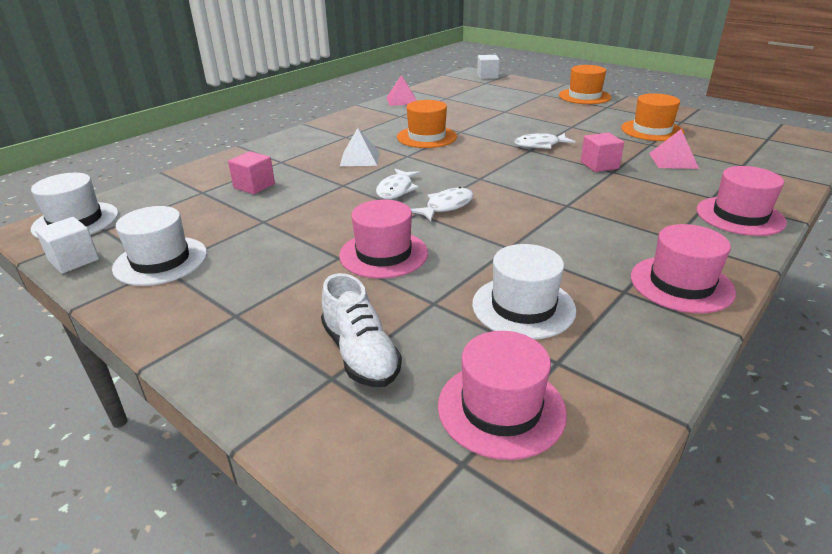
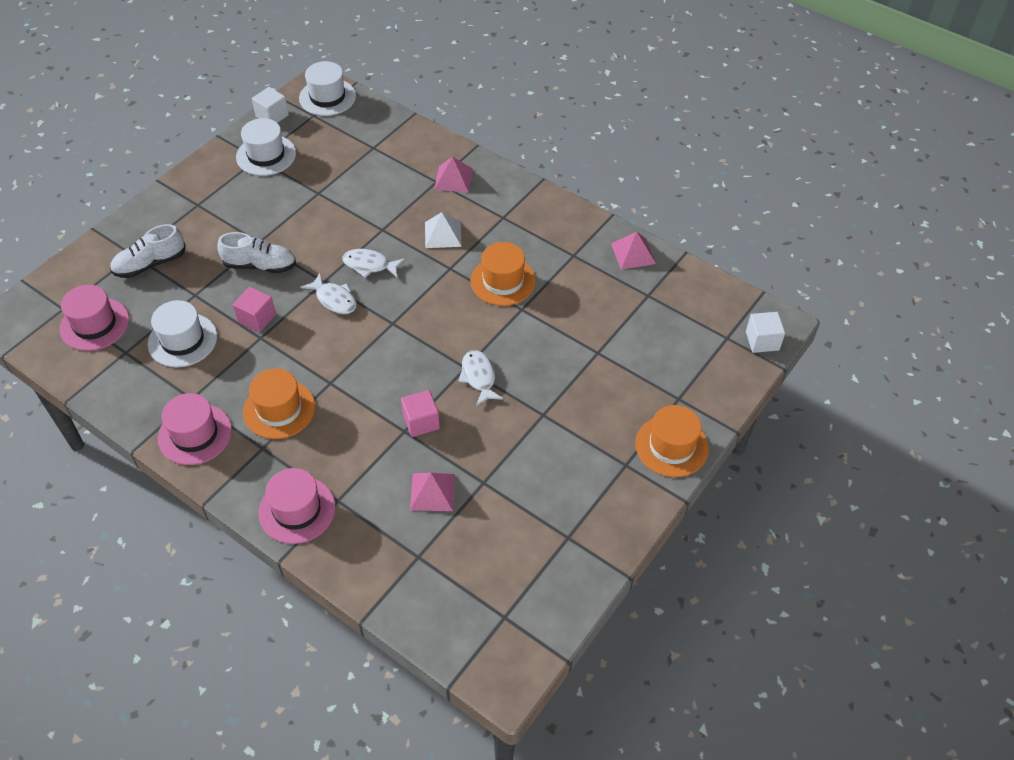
camera: 85 degrees right, 20 degrees up
pink cube [228,151,275,194] -> pink cube moved to [233,287,276,332]
pink hat [339,199,428,279] -> white shoe [218,232,296,273]
orange hat [621,93,684,141] -> orange hat moved to [243,369,315,439]
none -> pink pyramid [434,157,473,192]

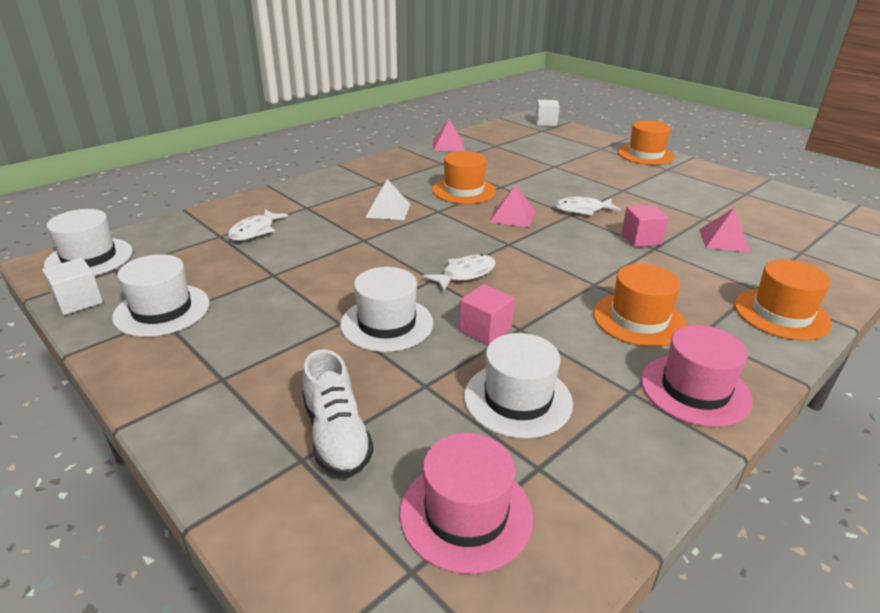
camera: 80 degrees left, 20 degrees down
white shoe [218,232,296,273] -> white hat [340,267,433,352]
pink hat [258,468,335,544] -> orange hat [734,259,832,340]
white fish [342,249,405,278] -> white fish moved to [228,209,288,241]
pink pyramid [434,157,473,192] -> pink pyramid moved to [490,185,535,228]

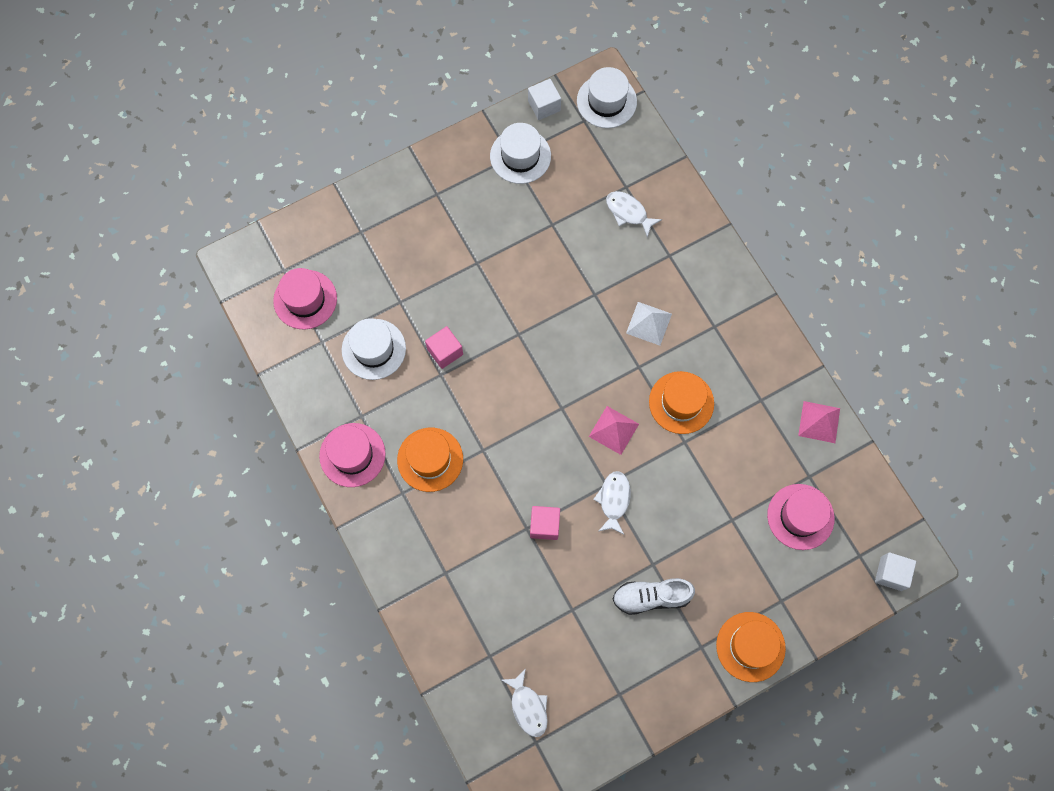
camera: 105 degrees right, 40 degrees up
white shoe [302,349,374,478] -> white shoe moved to [613,578,695,615]
white hat [340,267,433,352] -> none
white fish [423,254,496,291] -> white fish moved to [502,668,548,737]
pink pyramid [699,208,751,253] -> none
orange hat [734,259,832,340] -> none
none -> pink hat [767,484,835,550]

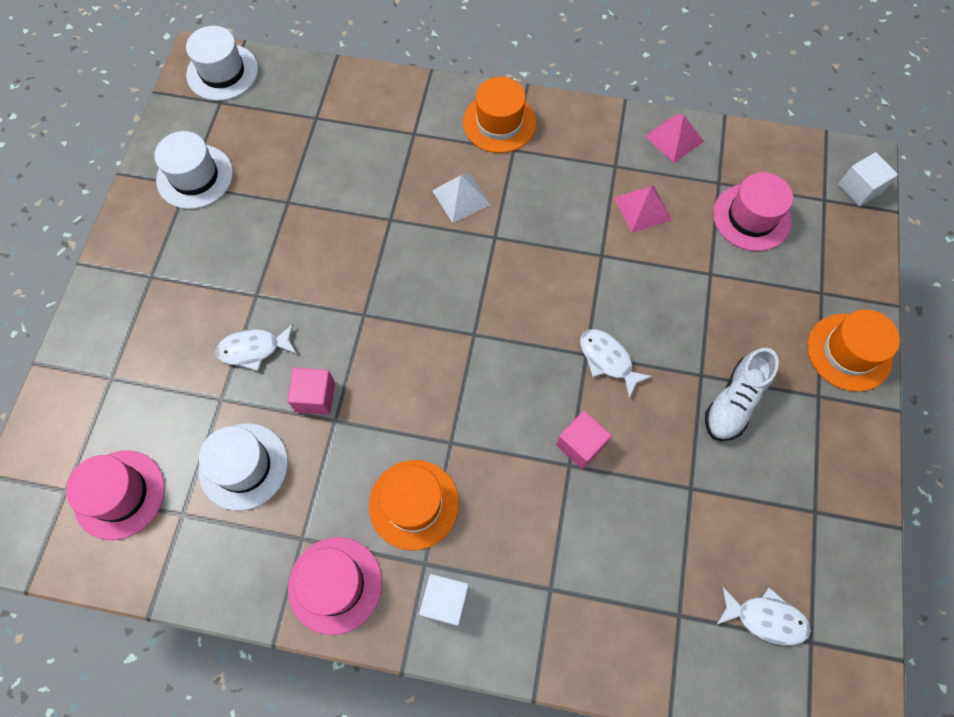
camera: 50 degrees left, 5 degrees down
white cube [528,79,561,120] -> white cube moved to [419,574,469,626]
pink pyramid [589,406,639,455] -> pink pyramid moved to [614,185,672,233]
white fish [606,191,662,237] -> white fish moved to [215,324,297,371]
orange hat [649,371,714,434] -> orange hat moved to [463,77,536,153]

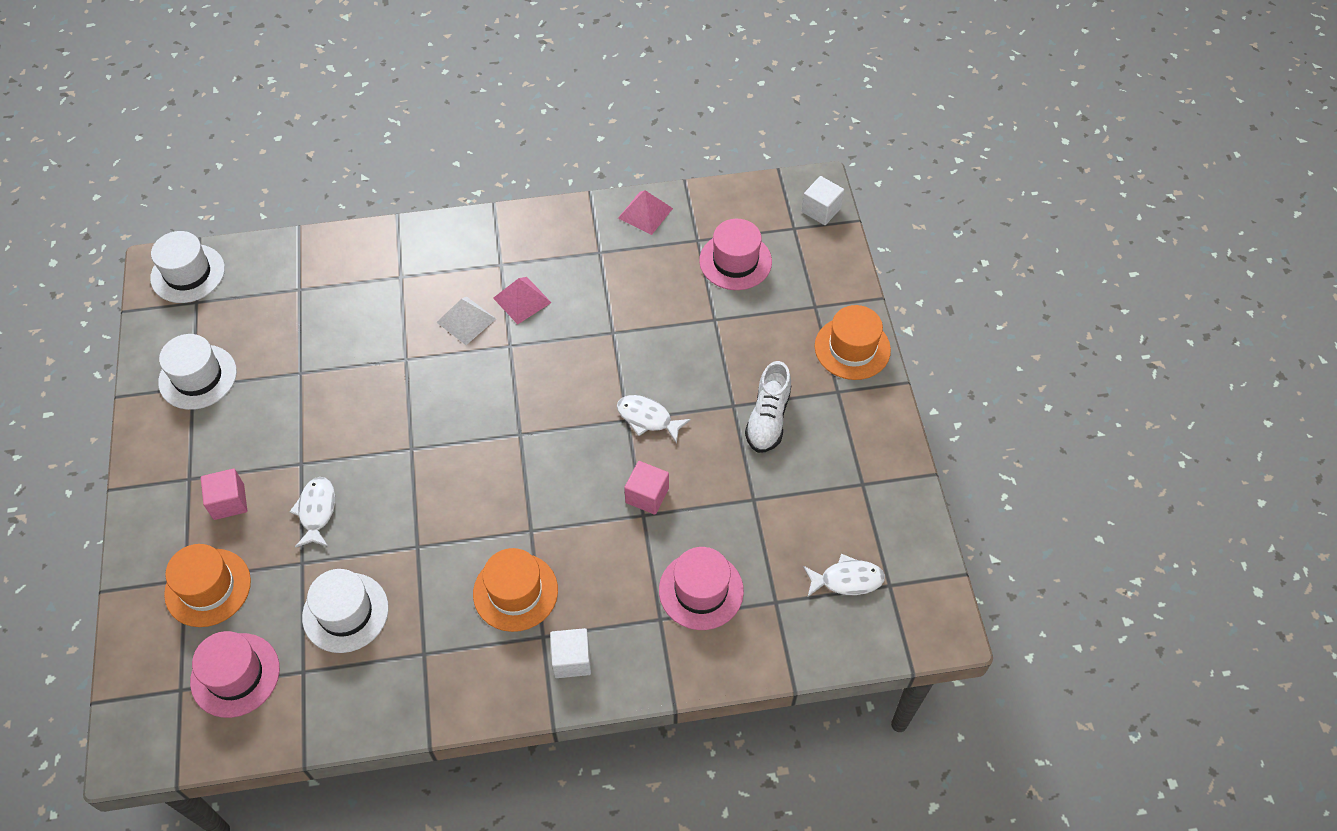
camera: 20 degrees left, 10 degrees down
white fish [215,324,297,371] -> white fish turned 120 degrees clockwise [289,477,335,548]
pink cube [287,368,335,415] -> pink cube moved to [201,469,247,520]
pink hat [288,537,382,635] -> pink hat moved to [659,547,744,630]
orange hat [463,77,536,153] -> orange hat moved to [164,544,251,627]
pink pyramid [614,185,672,233] -> pink pyramid moved to [493,277,552,325]

